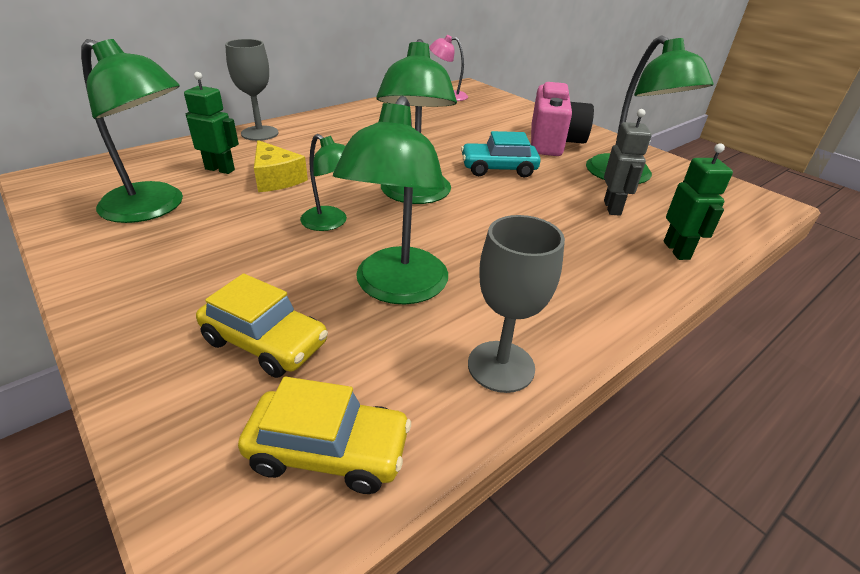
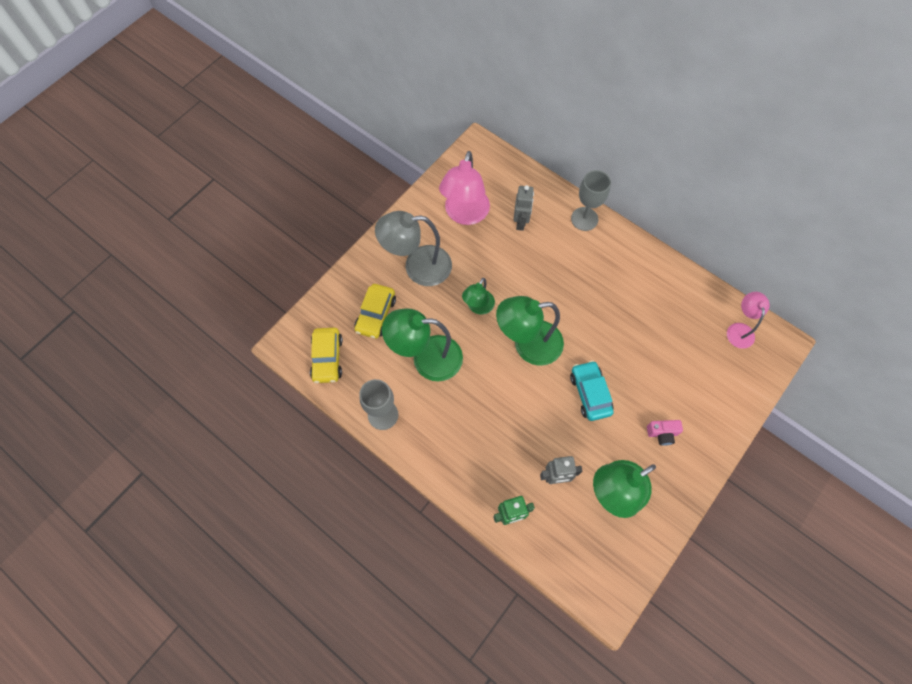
camera: 80 degrees right, 30 degrees up
green lamp [81,39,183,223] -> pink lamp [439,151,490,225]
green robot [184,72,239,174] -> grey robot [514,185,534,231]
yellow cheese [254,140,308,192] -> none
pink camera [531,82,594,156] -> pink camera [647,420,683,446], size x0.46
none -> grey lamp [375,211,452,286]

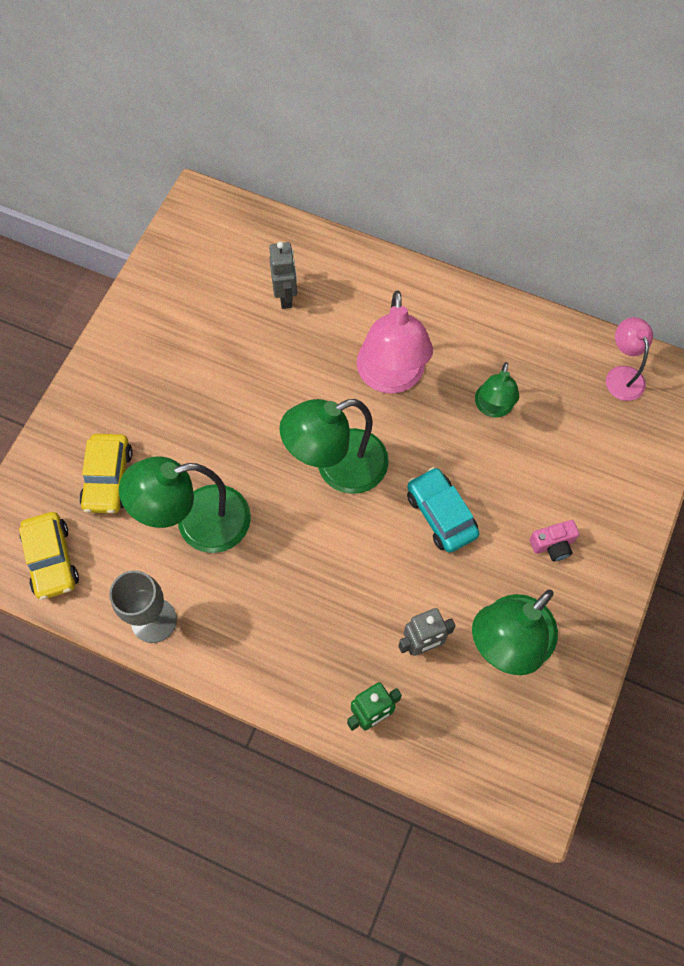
camera: 15 degrees left, 0 degrees up
grey lamp [375,211,452,286] -> none
pink lamp [439,151,490,225] -> pink lamp moved to [357,290,433,394]
green lamp [462,278,495,315] -> green lamp moved to [475,362,519,418]
grey goblet [571,170,611,231] -> none

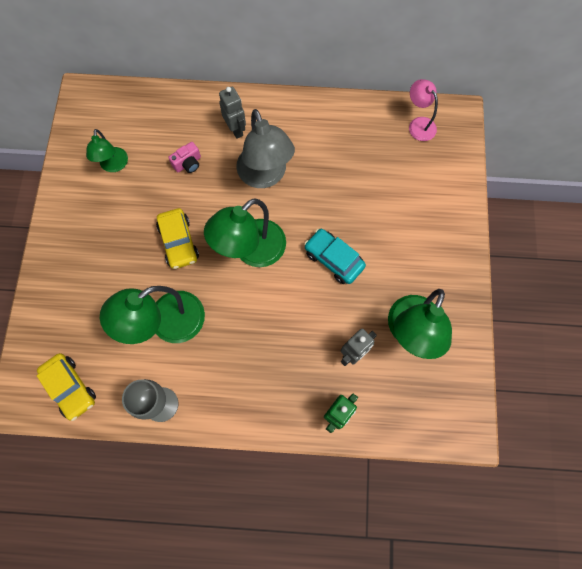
camera: 20 degrees left, 5 degrees up
yellow car [79,434,133,513] -> yellow car moved to [156,208,199,269]
grey robot [269,242,297,309] -> grey robot moved to [219,86,246,139]
pink lamp [357,290,433,394] -> grey lamp [236,109,295,188]
green lamp [475,362,519,418] -> green lamp moved to [86,129,128,172]
pink camera [529,520,579,561] -> pink camera moved to [168,142,201,173]

